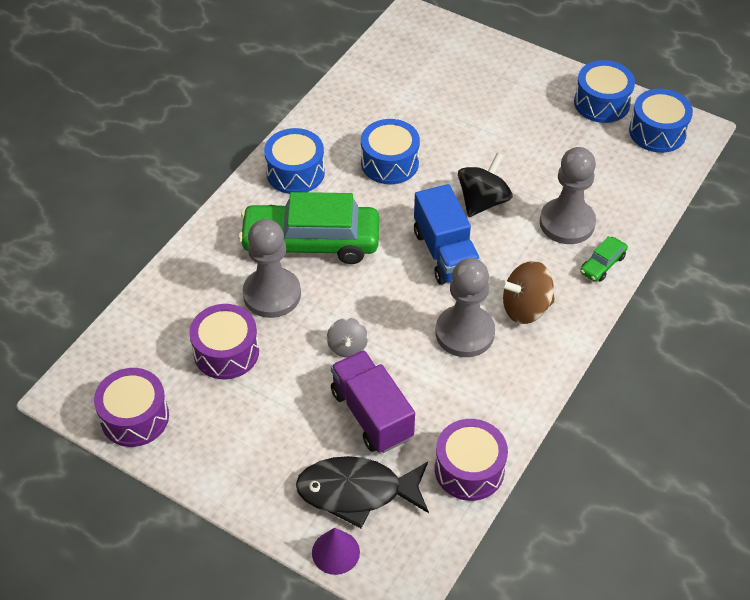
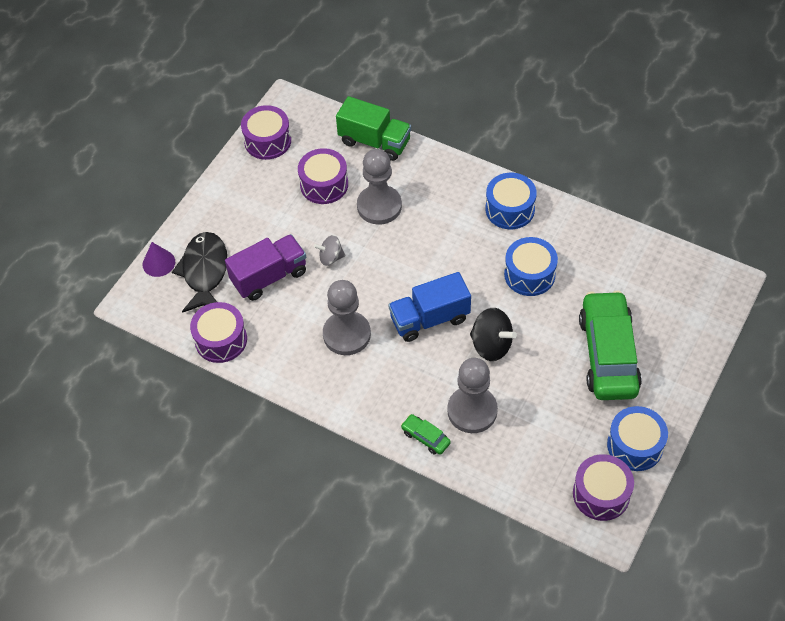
camera: 90 degrees right, 5 degrees up
green car [238,192,379,264] -> green car moved to [579,291,642,400]
brown spinning top [500,261,555,324] -> none
blue drum [629,89,693,153] -> purple drum [573,454,634,521]
none -> green truck [336,96,411,161]

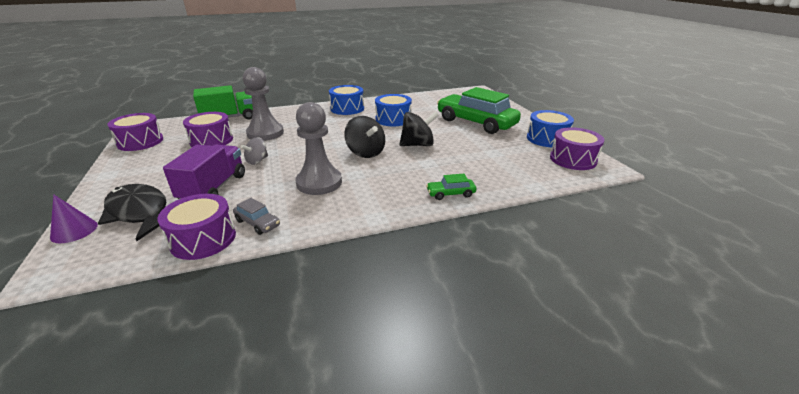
camera: 50 degrees left, 25 degrees down
blue truck [388,272,471,342] -> black spinning top [344,116,385,158]
grey pawn [447,358,498,433] -> none
none -> grey car [233,198,280,235]

